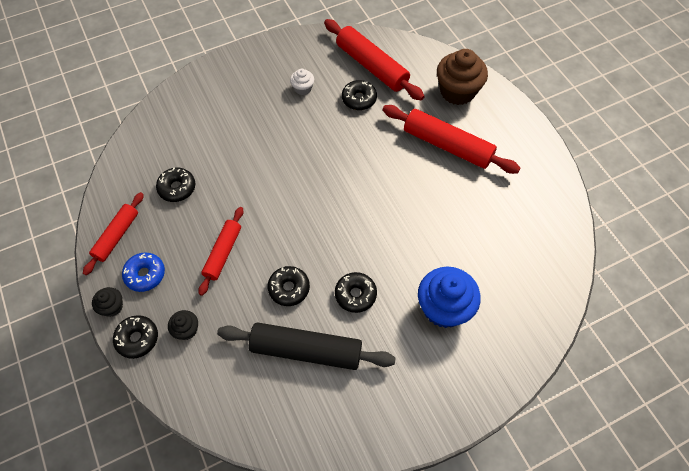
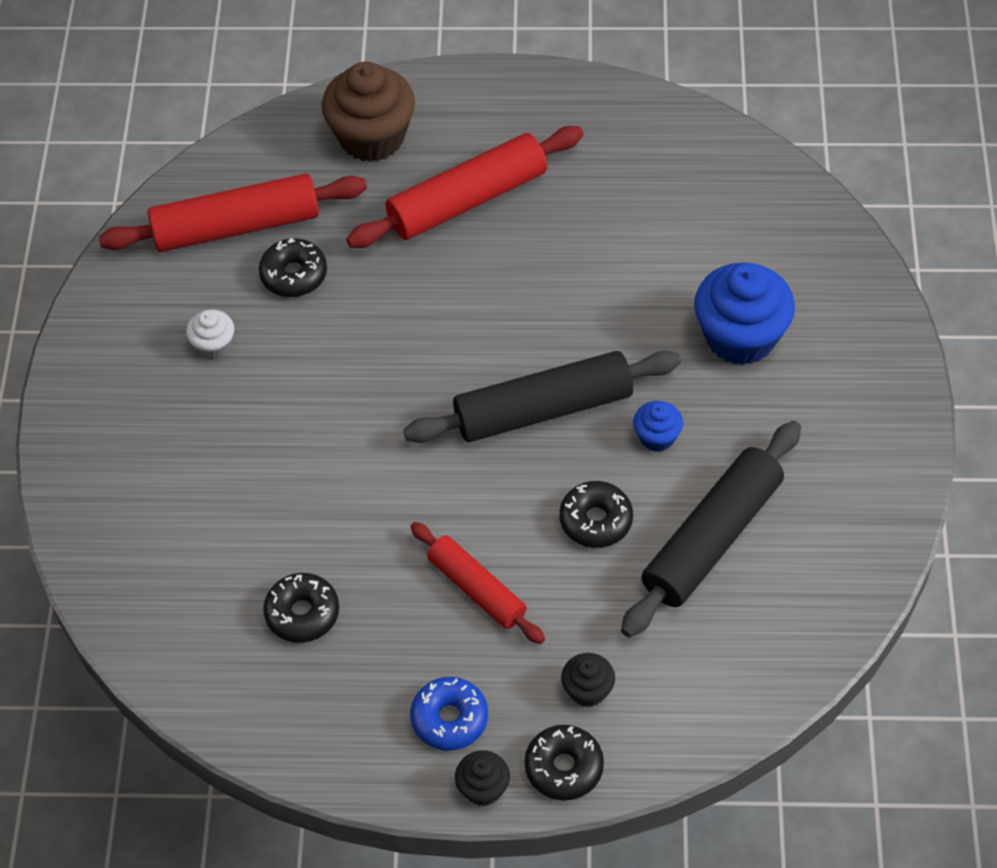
camera: 60 degrees left, 5 degrees down
red rolling pin [83,192,144,275] -> none
black donut [335,272,377,313] -> blue cupcake [633,401,683,452]
none -> black rolling pin [403,351,681,443]

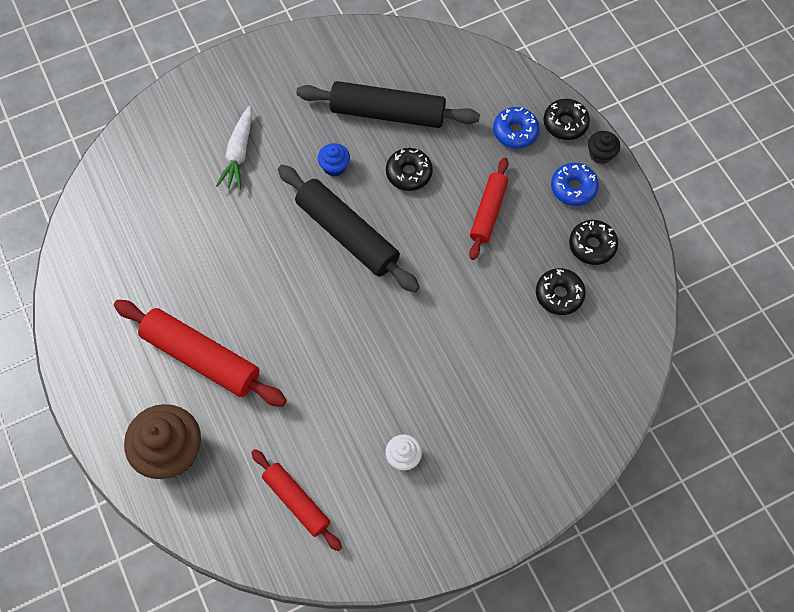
camera: 120 degrees left, 10 degrees up
red rolling pin [98,173,367,252] -> red rolling pin [251,449,342,551], size x0.62
black donut [259,238,327,297] -> black donut moved to [569,220,618,265]
black cupcake [561,653,615,707] -> blue donut [493,107,539,149]
blue cupcake [694,263,795,365] -> white carrot [216,106,252,190]

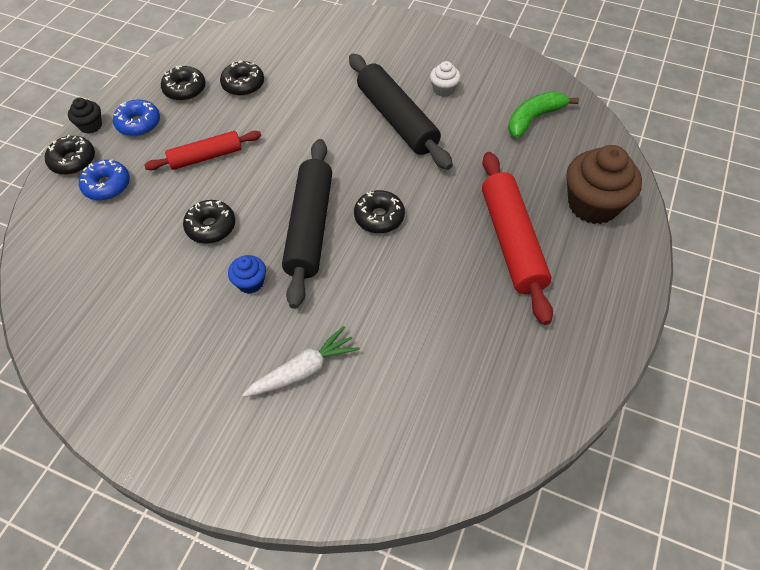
camera: 130 degrees left, 10 degrees down
red rolling pin [251,449,342,551] -> green banana [508,92,579,138]
black rolling pin [296,81,480,128] -> black rolling pin moved to [349,54,453,170]
none -> black donut [354,190,405,233]

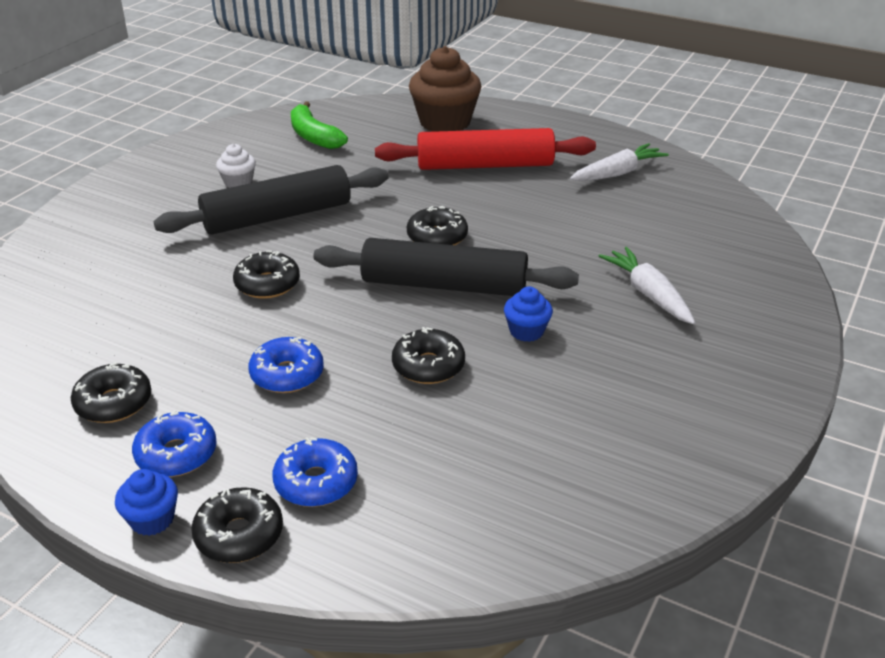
camera: 85 degrees left, 20 degrees down
black cupcake [68,98,102,134] -> blue cupcake [115,469,178,536]
red rolling pin [144,131,261,170] -> blue donut [248,337,324,393]
black donut [220,60,264,96] -> black donut moved to [233,250,300,299]
none -> white carrot [570,143,669,181]

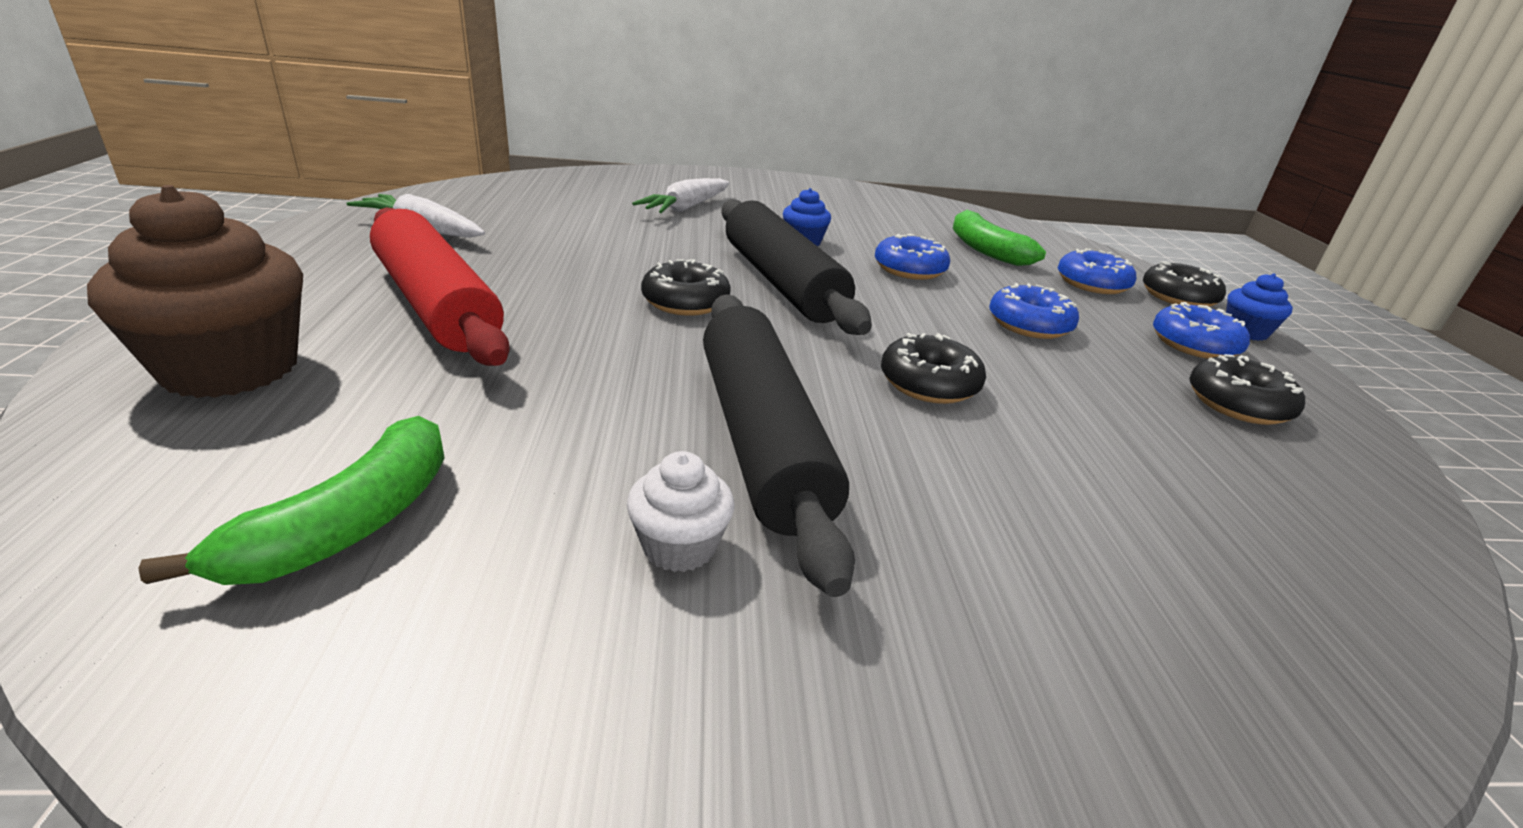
camera: 125 degrees left, 5 degrees down
black rolling pin [153,165,389,235] -> black rolling pin turned 45 degrees clockwise [703,294,855,597]
black donut [392,327,465,384] -> blue donut [875,234,950,280]
none -> green banana [952,210,1046,266]

